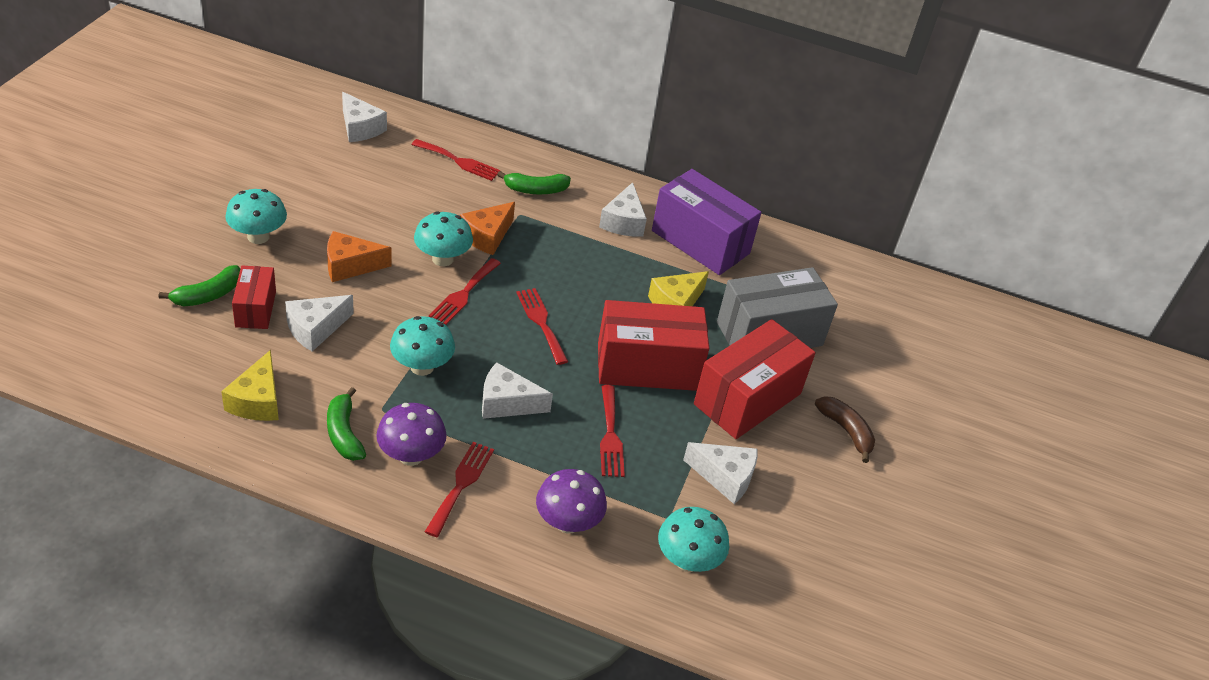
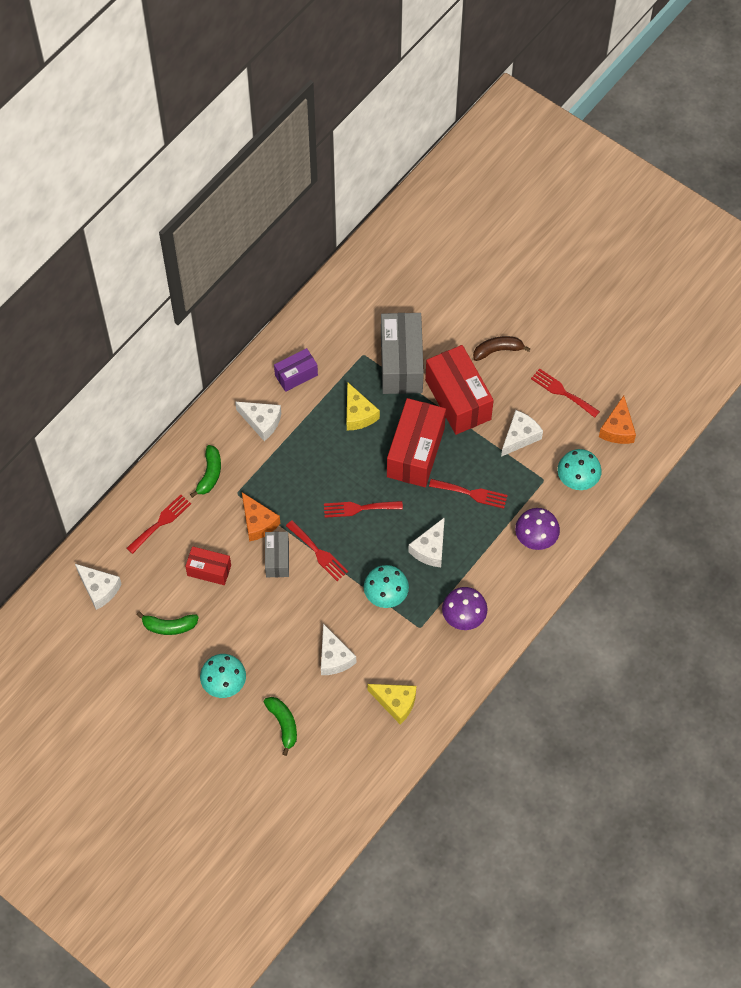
camera: 65 degrees left, 20 degrees up
red box [232,266,276,329] -> red box moved to [185,546,231,585]
orange cheese [327,231,392,282] -> orange cheese moved to [599,395,636,444]
green banana [327,387,366,461] -> green banana moved to [137,612,199,635]
white cheese [342,92,387,142] -> white cheese turned 60 degrees clockwise [75,564,121,610]
turquoise mushroom [414,211,473,266] -> grey box [265,532,289,577]
red fork [425,442,494,537] -> red fork moved to [531,368,600,418]
purple box [652,169,762,275] -> purple box [274,348,318,392], size x0.55

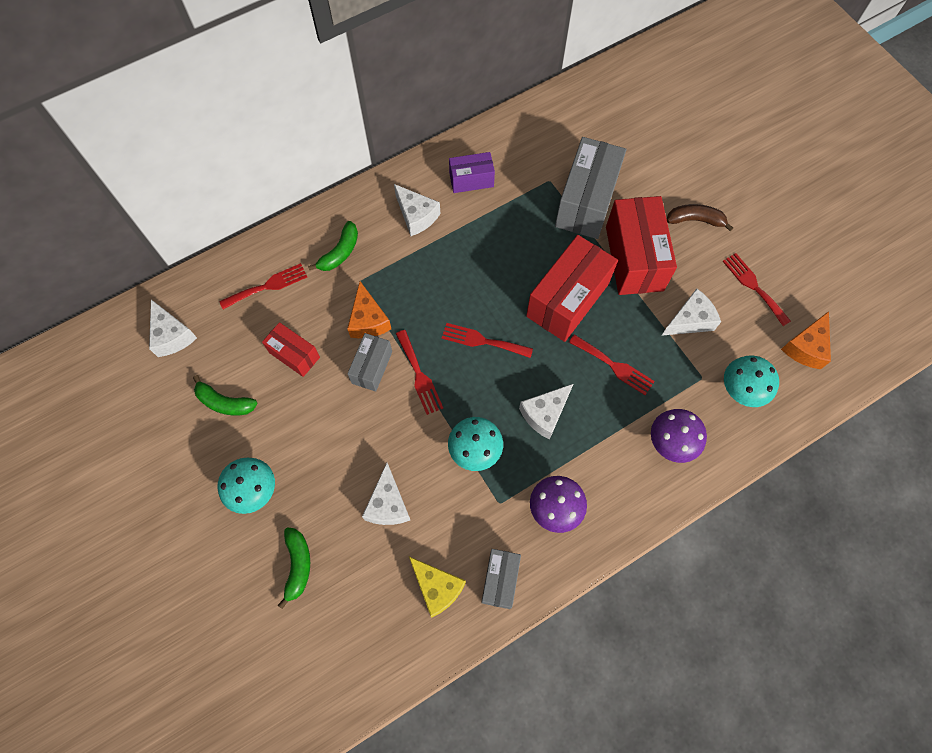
camera: 20 degrees right, 5 degrees up
yellow cheese [347,382,380,430] -> none
none -> grey box [481,549,521,609]

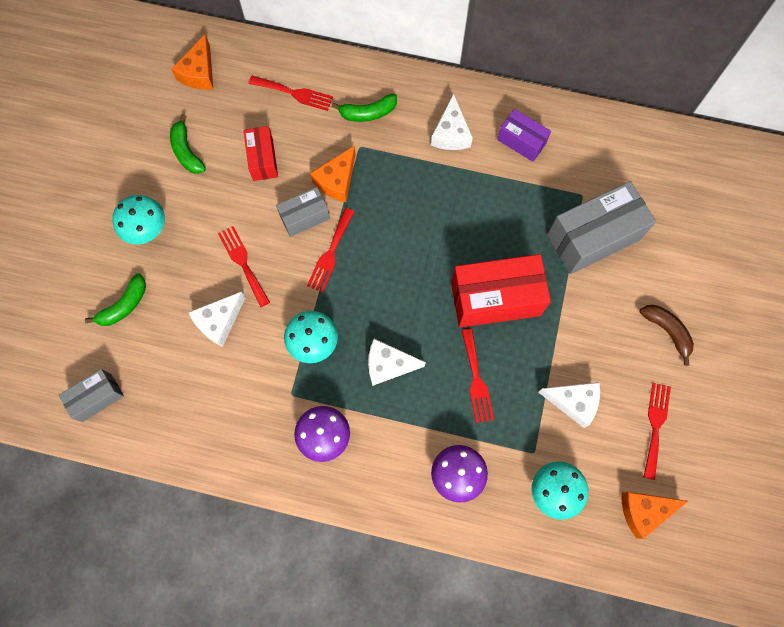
camera: 45 degrees right, 5 degrees up
white cheese [149,300,197,357] -> orange cheese [171,34,213,90]
yellow cheese [409,557,466,617] -> none
red fork [442,323,533,358] -> red fork moved to [218,226,270,307]
grey box [481,549,521,609] -> grey box moved to [58,369,124,422]
red box [606,196,677,295] -> none

